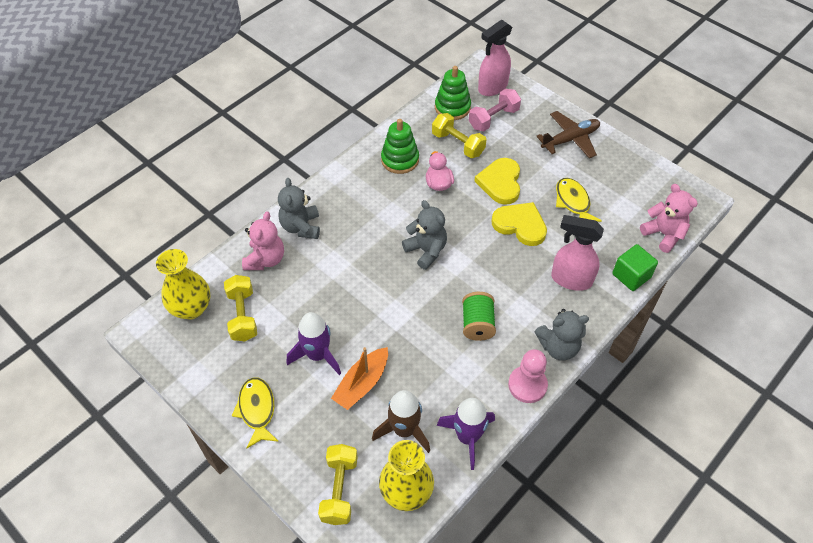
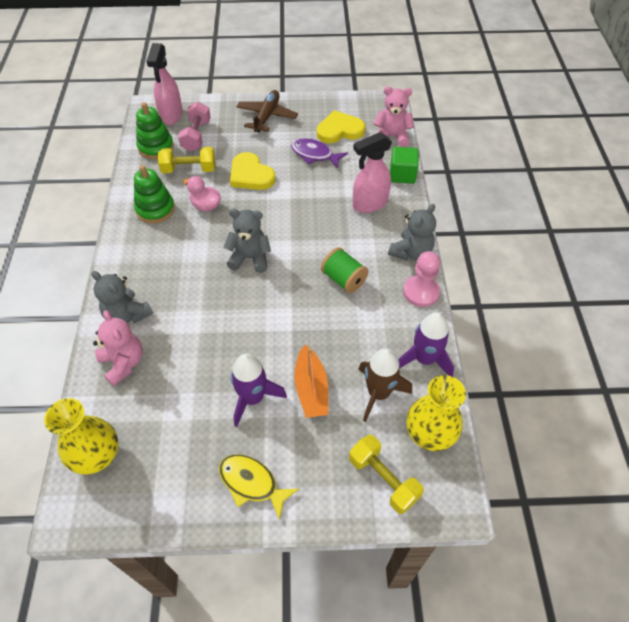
camera: 45 degrees left, 0 degrees up
yellow dumbbell [224,275,257,341] -> none
yellow heart [491,202,547,246] -> yellow heart moved to [317,110,365,143]
yellow fish [556,178,602,222] -> purple fish [291,138,348,169]

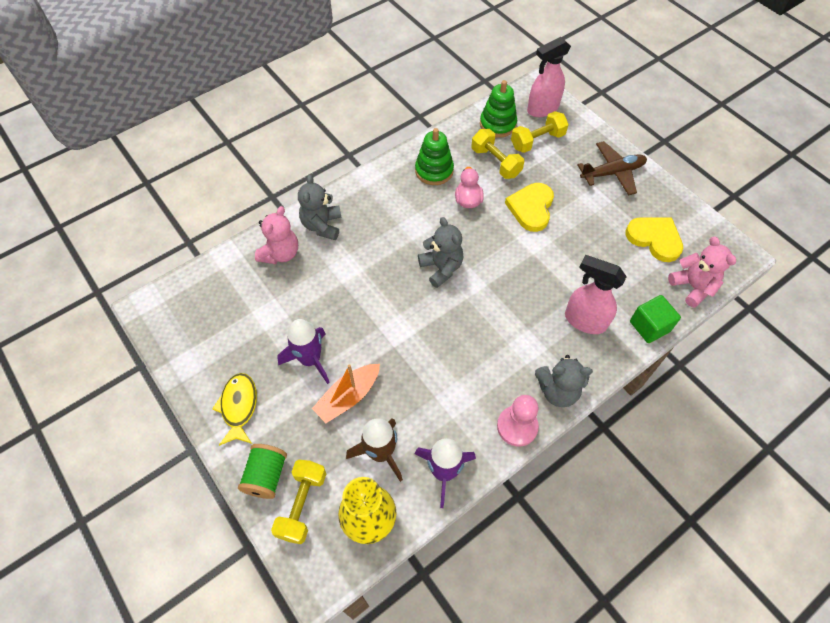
camera: 55 degrees right, 5 degrees up
yellow vase [44,398,119,475] -> none
pink dumbbell [178,102,211,152] -> yellow dumbbell [511,111,569,153]
purple fish [291,138,348,169] -> none
green spool [321,247,368,293] -> green spool moved to [238,444,287,499]

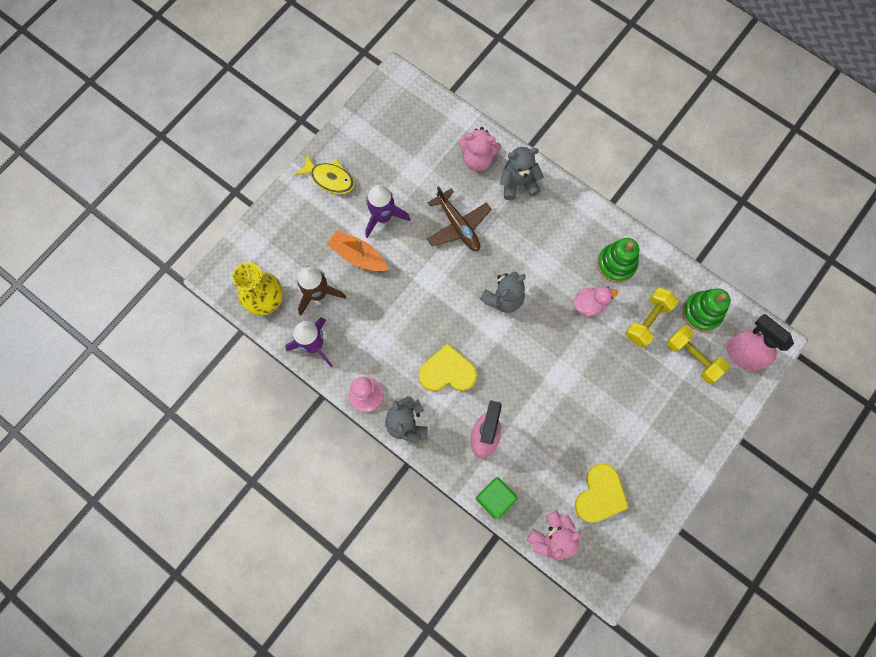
camera: 75 degrees right, 15 degrees up
yellow fish [212,373,257,446] -> yellow fish turned 45 degrees clockwise [295,154,354,194]
green spool [238,444,287,499] -> none
yellow dumbbell [271,460,326,544] -> none
yellow heart [505,183,554,232] -> yellow heart moved to [419,343,477,391]
brown plane [578,141,647,196] -> brown plane moved to [427,186,492,251]

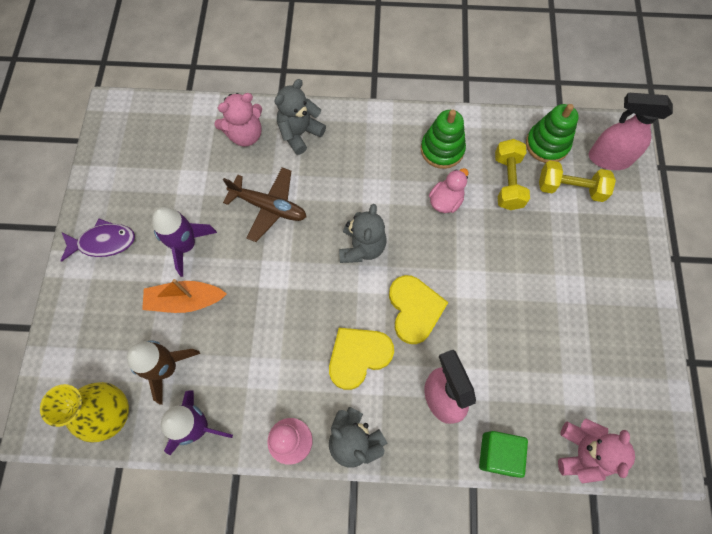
camera: 35 degrees left, 5 degrees down
yellow fish [295,154,354,194] -> purple fish [61,218,135,262]
yellow heart [575,463,629,523] -> yellow heart moved to [389,275,449,344]

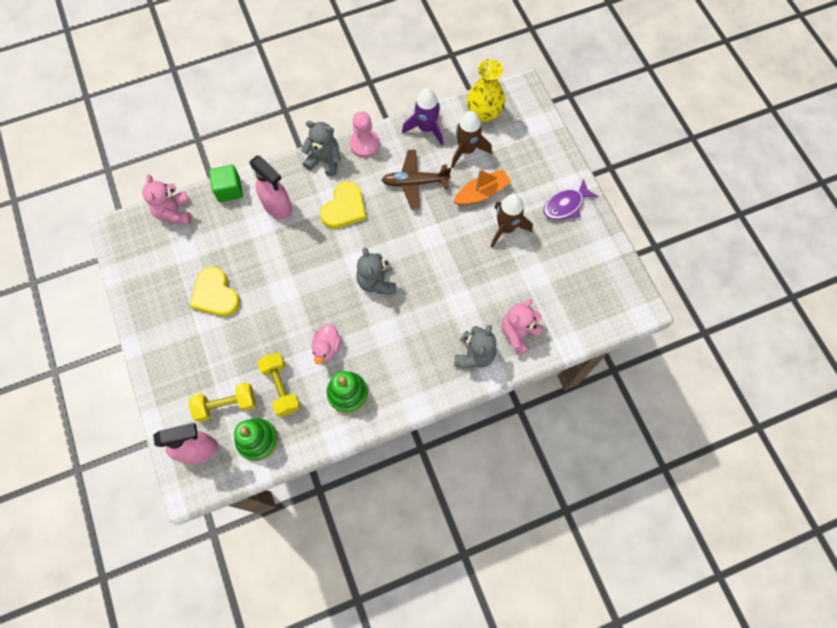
camera: 155 degrees right, 0 degrees up
purple rocket [152,207,217,277] -> brown rocket [491,194,533,248]
brown plane [223,167,307,242] -> brown plane moved to [381,150,451,210]
yellow heart [389,275,449,344] -> yellow heart moved to [190,267,240,316]

